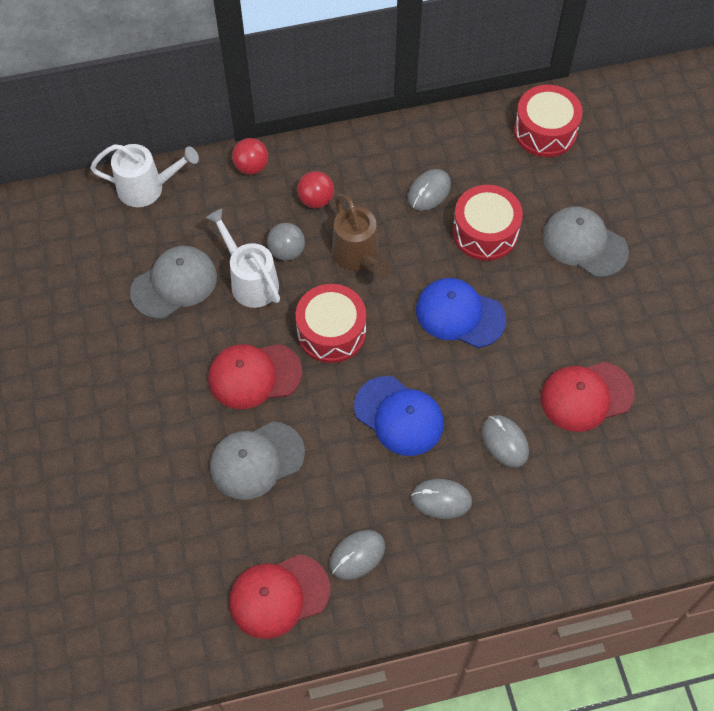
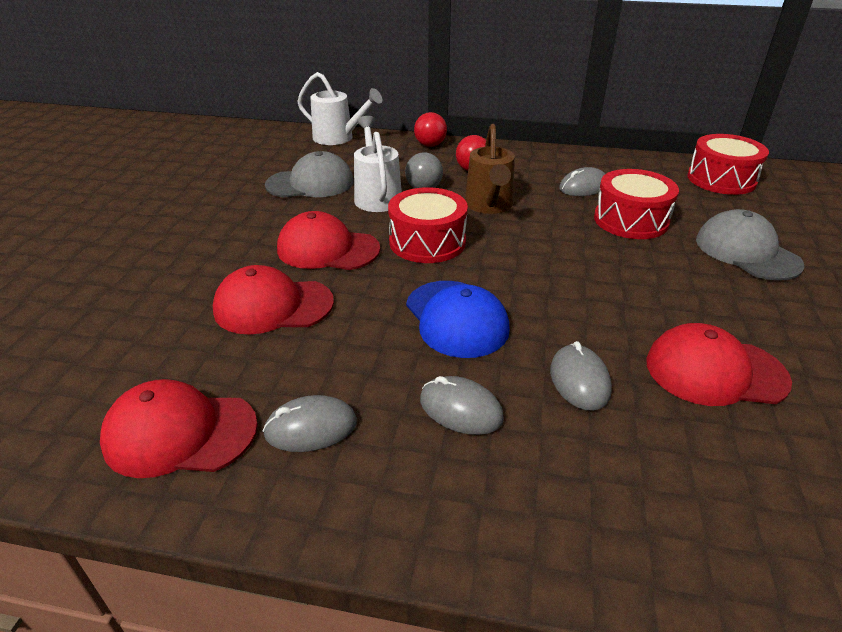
camera: 25 degrees right, 25 degrees down
grey cap [210,422,305,500] -> red cap [213,265,334,334]
blue cap [416,278,506,348] -> none

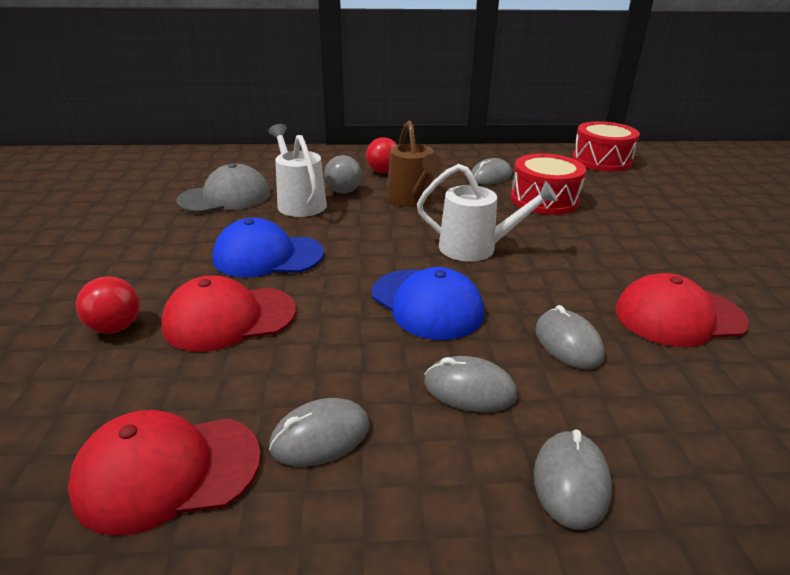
camera: 15 degrees left, 5 degrees down
red cap [277,211,380,270] -> blue cap [212,218,324,277]
white watering can [297,72,382,145] -> white watering can moved to [417,164,558,262]
red drum [388,187,468,263] -> none
red ball [414,112,447,147] -> red ball moved to [76,276,140,334]
grey cap [696,209,805,281] -> none
none -> grey mouse [533,430,612,530]

